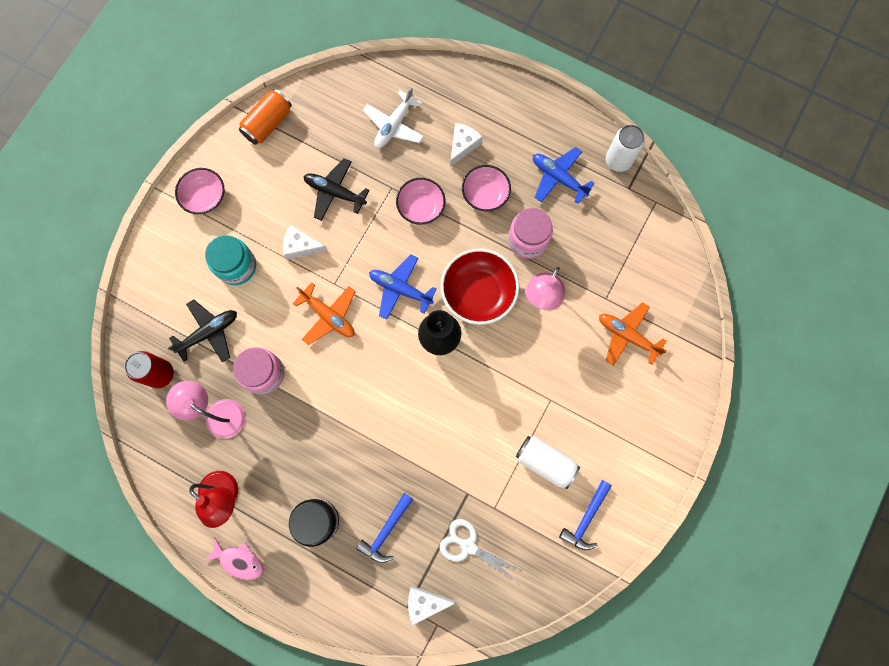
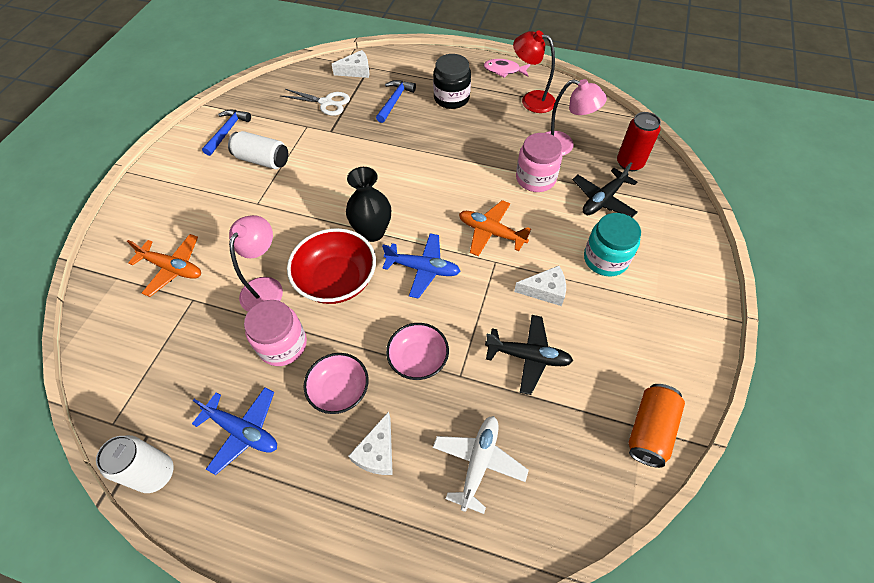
camera: 170 degrees right, 20 degrees down
pink bowl [175,168,225,214] -> none

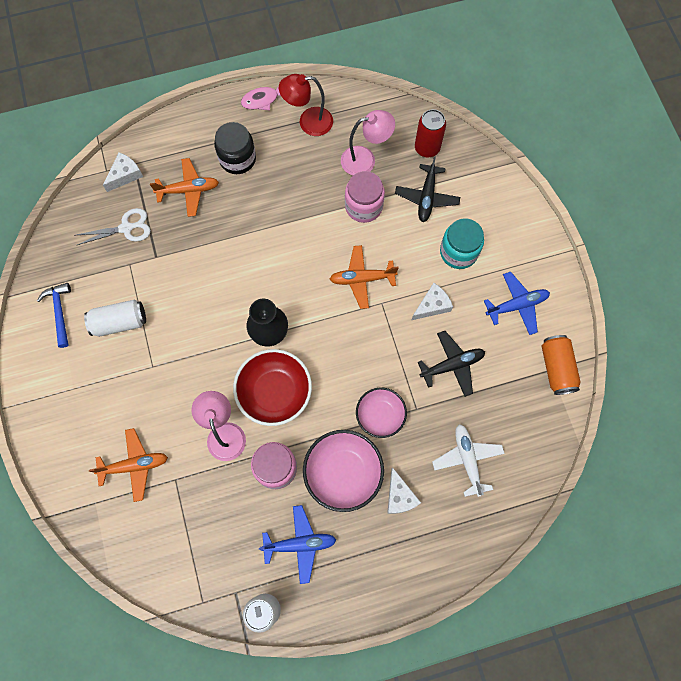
camera: 35 degrees left, 15 degrees up
pink bowl [303,353,369,414] -> pink bowl [303,430,384,512], size x1.53
blue hammer [376,80,416,123] -> orange plane [150,158,219,217]
blue plane [382,233,461,299] -> blue plane moved to [484,272,550,335]

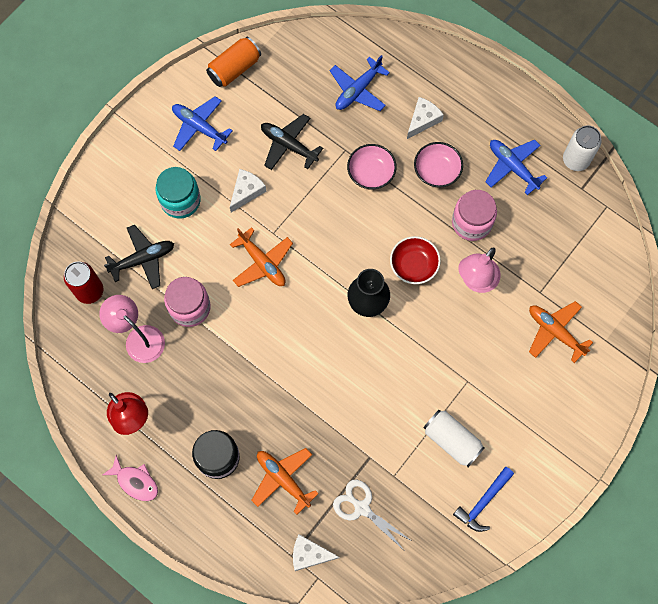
camera: 125 degrees left, 0 degrees up
red bowl [233,349,312,426] -> red bowl [390,236,441,284], size x0.65
pink bowl [303,430,384,512] -> pink bowl [414,142,463,187], size x0.65
white cheese [412,283,453,320] -> white cheese turned 105 degrees clockwise [230,169,267,213]
white plane [432,424,505,497] -> blue plane [330,55,390,111]

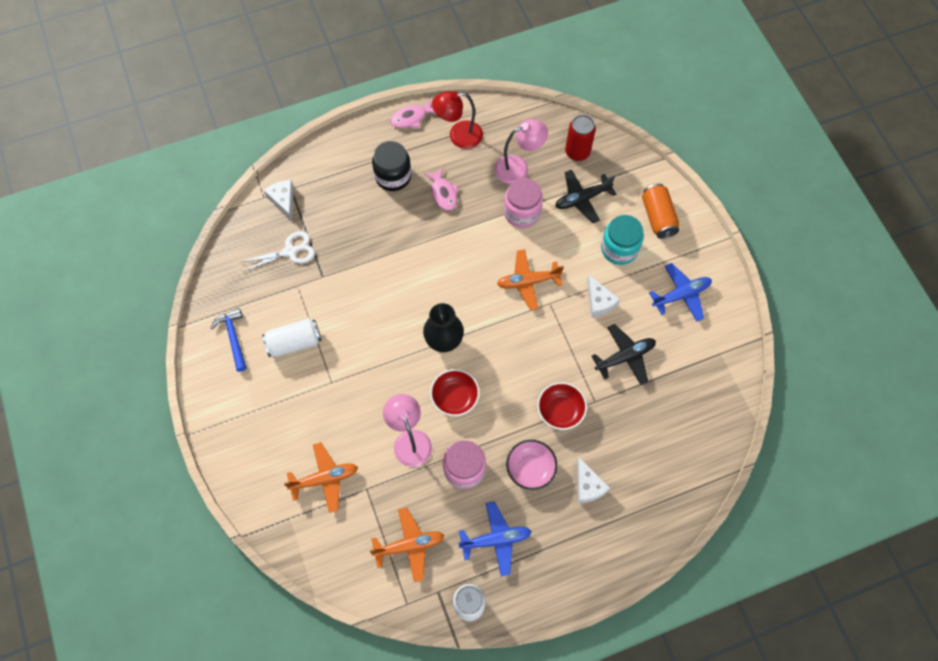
camera: 120 degrees right, 5 degrees down
black plane [104,225,174,289] -> black plane turned 60 degrees clockwise [555,170,616,223]
orange can [206,37,261,87] -> orange can moved to [642,184,679,239]
orange plane [251,448,319,515] -> orange plane moved to [370,507,444,582]
white cheese [293,534,340,571] -> white cheese turned 60 degrees counterclockwise [264,180,294,220]
blue plane [330,55,390,111] -> none
pink bowl [347,144,397,189] -> red bowl [537,382,587,430]
none -> pink fish [425,168,458,211]

